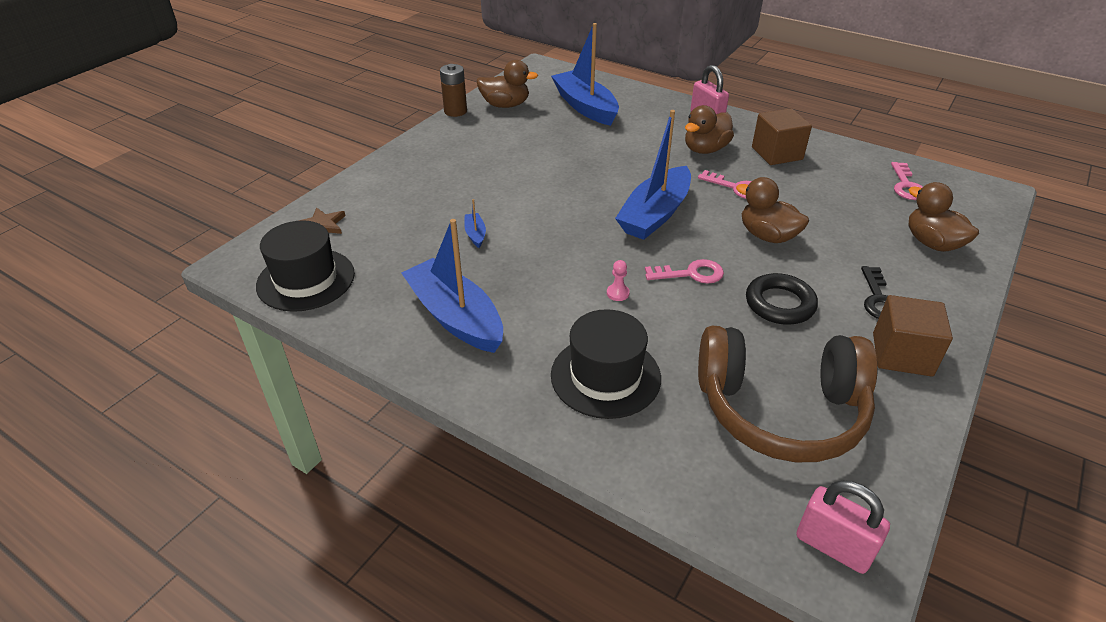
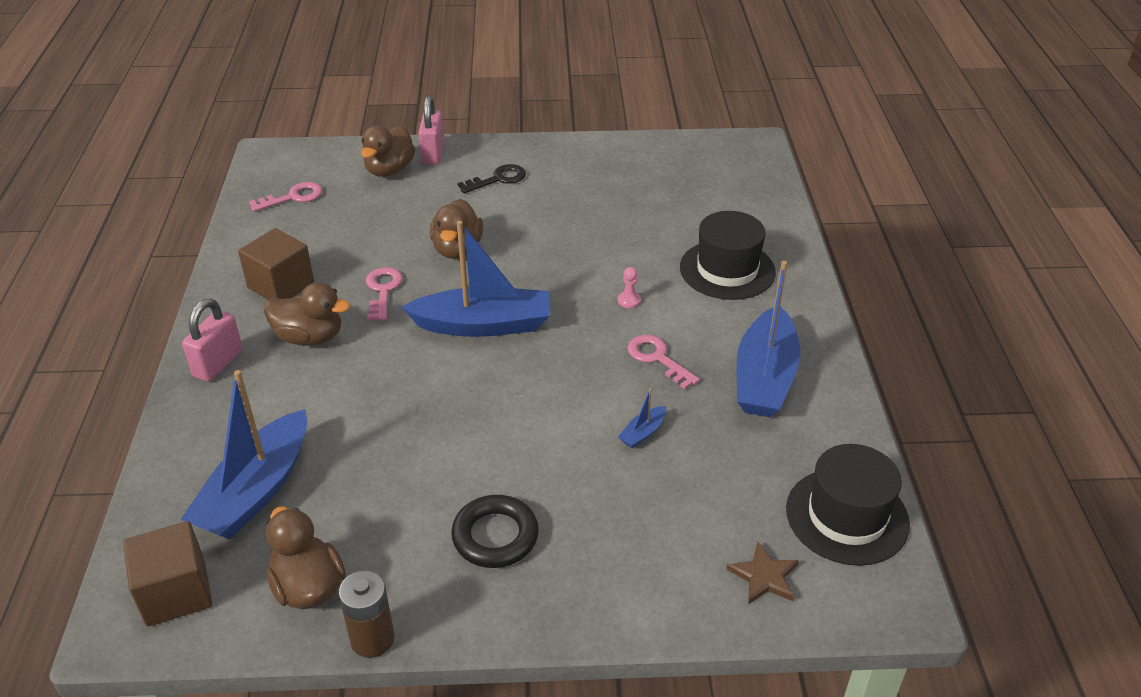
camera: 125 degrees left, 0 degrees up
pink key [645,259,724,284] -> pink key moved to [627,335,700,389]
brown headphones [698,326,878,462] -> none
black ring [746,273,818,325] -> black ring moved to [451,495,539,568]
pink padlock [796,480,890,574] -> pink padlock moved to [418,96,445,165]
brown cube [873,295,953,376] -> brown cube moved to [123,521,213,627]

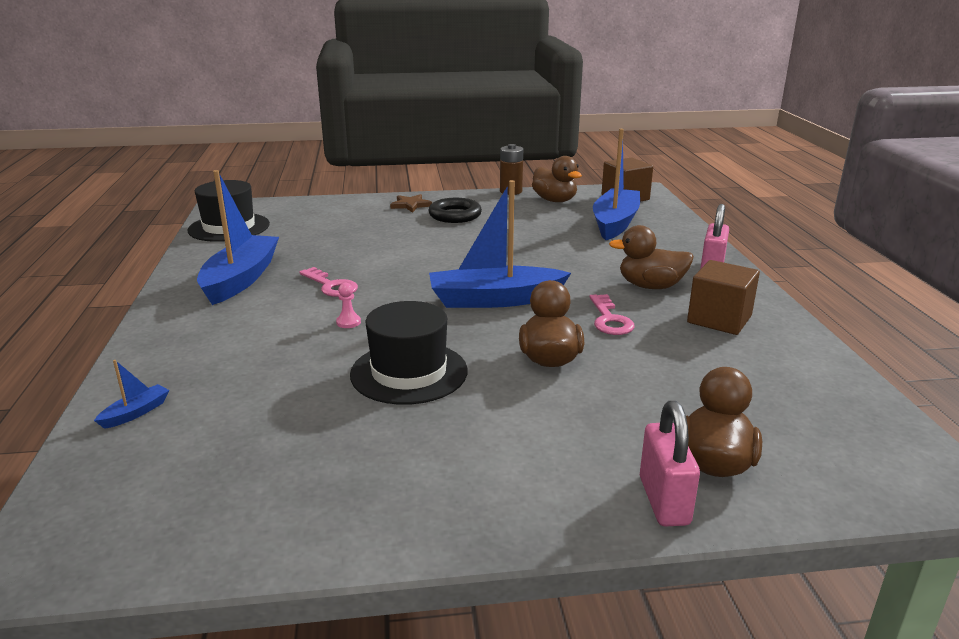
camera: 175 degrees right, 15 degrees down
pink key [249,182,322,212] -> none
black key [457,164,526,193] -> none
blue boat [618,388,666,448] -> blue boat moved to [94,360,169,429]
black hat [680,211,776,300] -> black hat moved to [350,301,468,405]
brown star [726,542,799,604] -> brown star moved to [390,194,432,212]

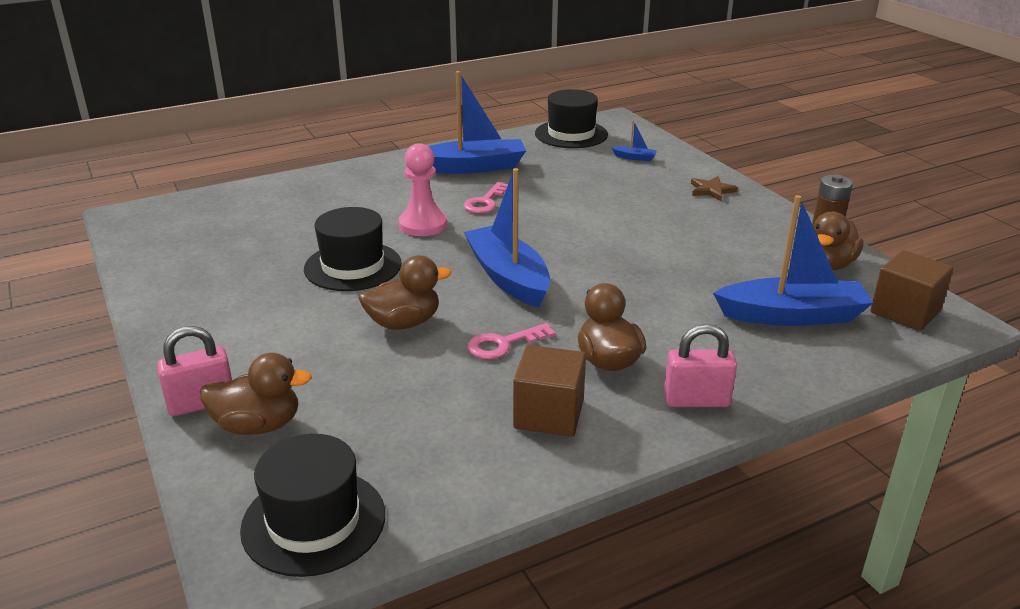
camera: 70 degrees right, 5 degrees up
blue boat [94,360,169,429] -> blue boat moved to [612,120,657,161]
pink pawn [336,283,361,328] -> pink pawn [399,143,447,236], size x2.30
black ring [429,198,482,223] -> none
none -> black hat [240,434,385,577]

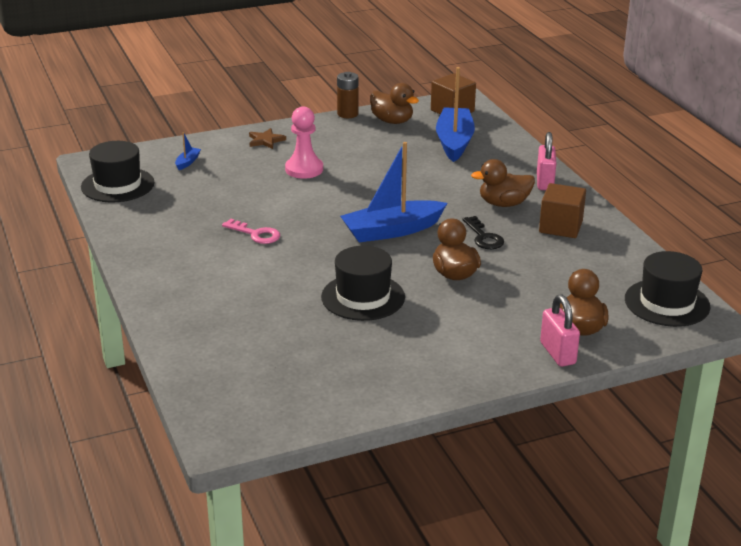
camera: 85 degrees left, 0 degrees up
pink pawn [399,143,447,236] -> pink pawn moved to [285,106,323,179]
blue boat [428,71,526,174] -> none
pink key [468,323,556,359] -> black key [463,216,504,249]

